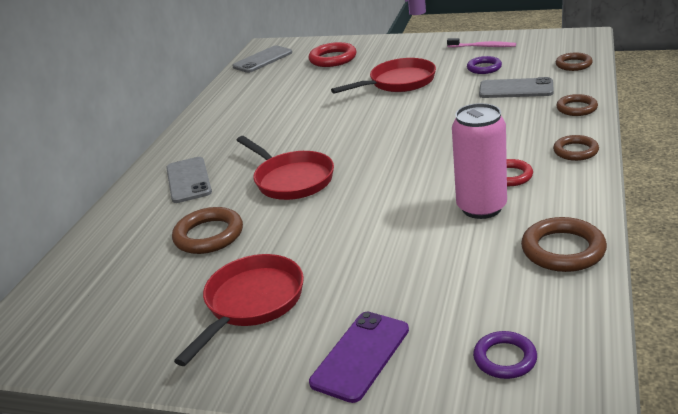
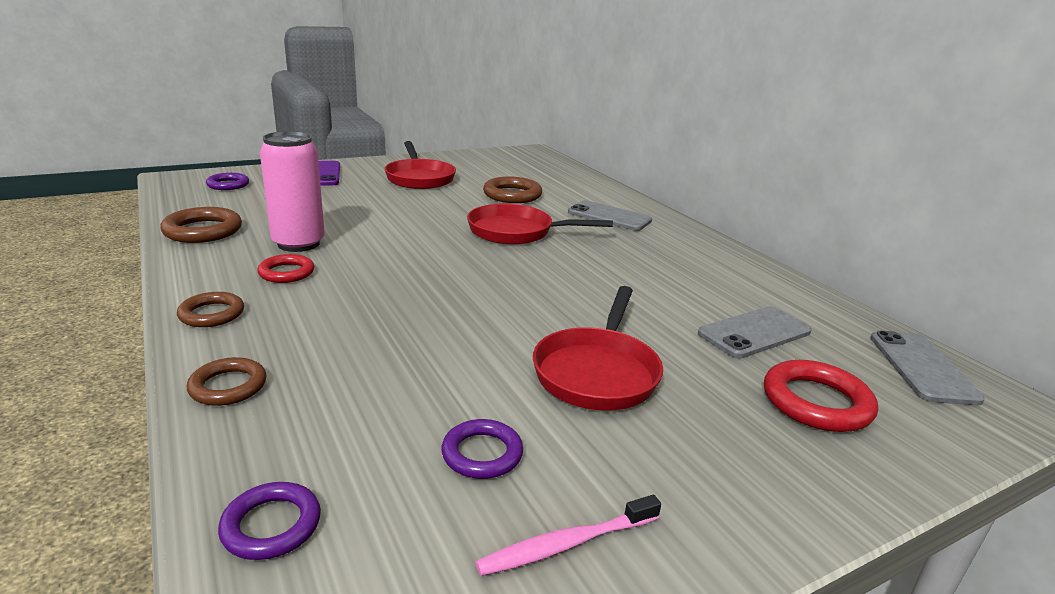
camera: 130 degrees right, 5 degrees down
grey phone [479,77,554,98] -> grey phone moved to [698,306,812,358]
brown ring [556,52,593,71] -> purple ring [218,482,321,560]

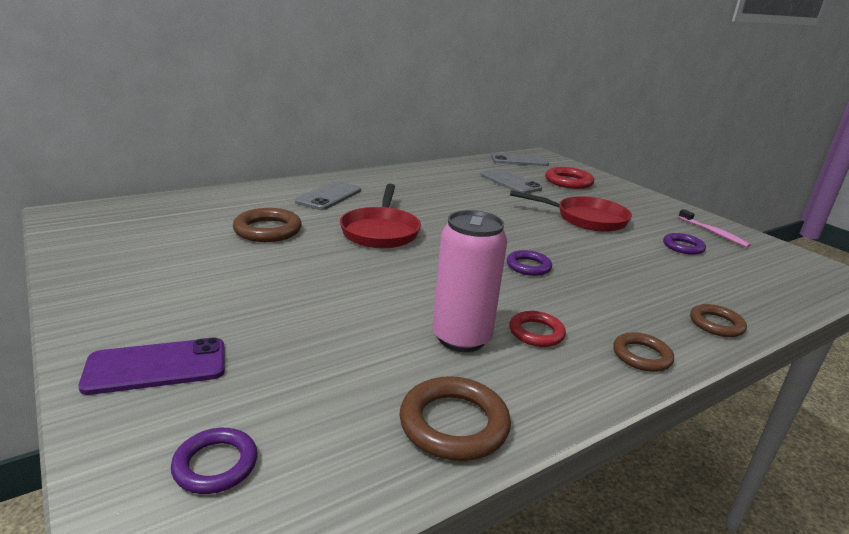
camera: 95 degrees left, 0 degrees up
purple ring [218,482,321,560] -> purple ring moved to [507,250,552,276]
red pan [384,141,456,189] -> none

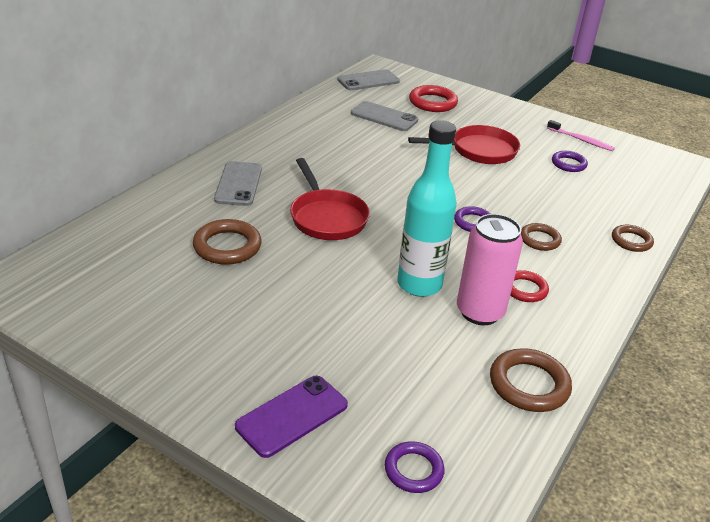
camera: 25 degrees left, 10 degrees up
brown ring [613,332,674,372] -> brown ring moved to [521,223,562,251]
none -> turquoise bottle [397,120,457,297]

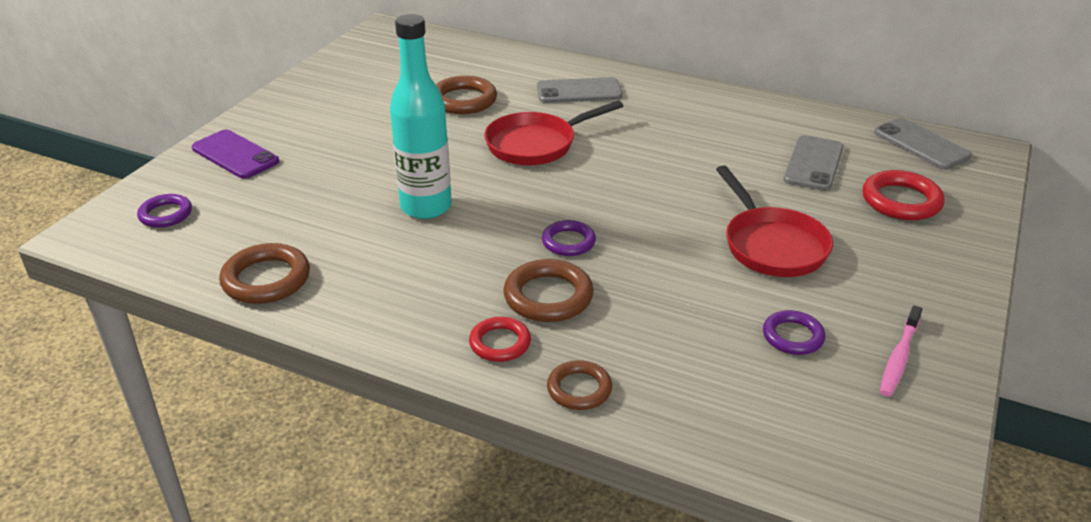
camera: 85 degrees right, 0 degrees up
pink can [457,214,523,325] -> none
red ring [510,270,549,302] -> red ring moved to [469,317,531,362]
brown ring [521,223,562,251] -> brown ring [503,259,594,322], size x1.54

